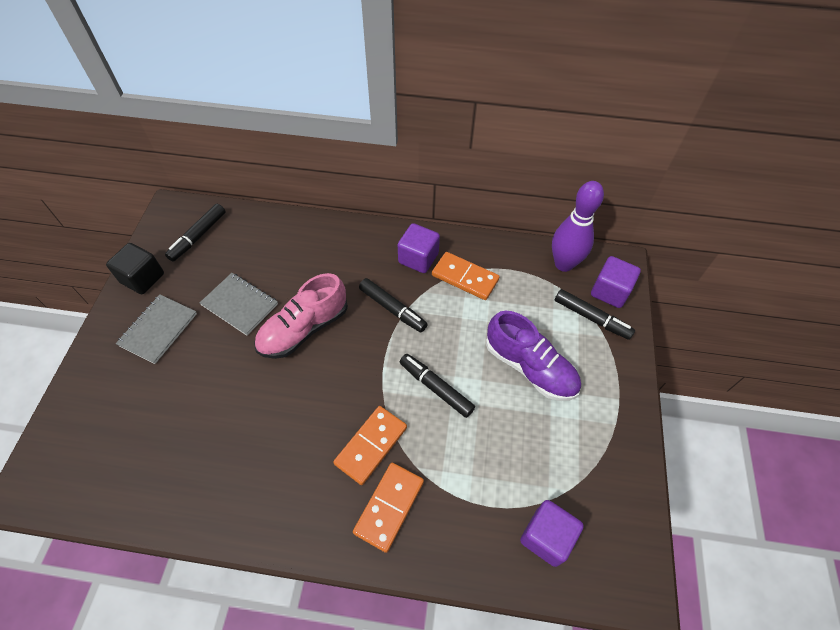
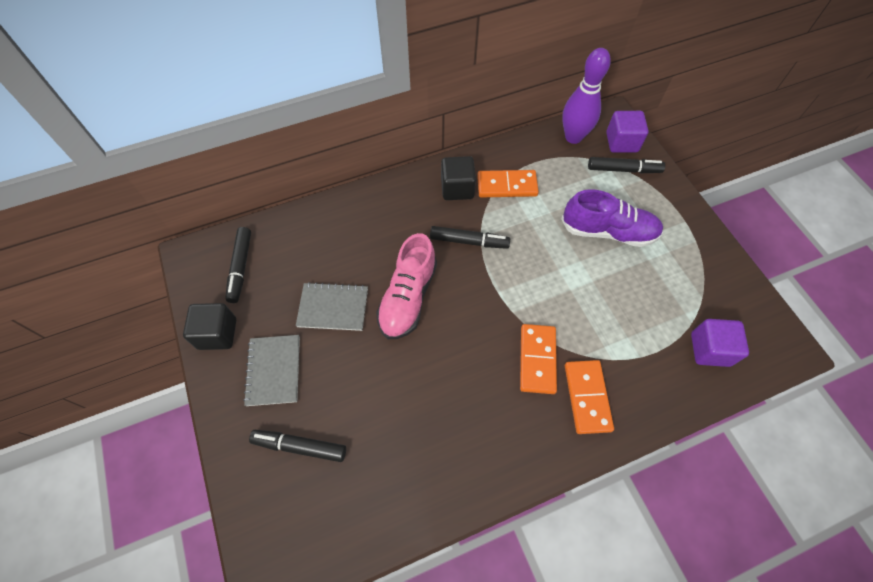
camera: 30 degrees left, 5 degrees up
purple cube [398,223,440,273] -> black cube [441,156,476,200]
black marker [400,354,475,418] -> black marker moved to [249,430,346,462]

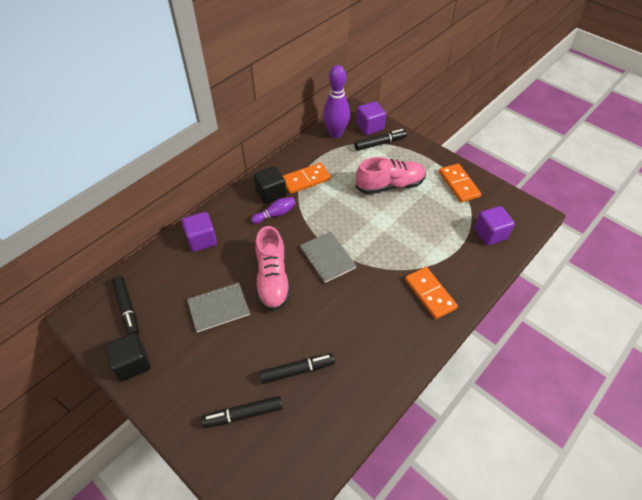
camera: 25 degrees left, 10 degrees down
grey notebook [243,335,300,406] -> grey notebook moved to [300,231,357,283]
black marker [430,226,510,249] -> black marker moved to [259,353,335,384]
orange domino [520,324,557,394] -> orange domino moved to [439,164,481,202]
purple shoe [561,189,663,247] -> pink shoe [355,157,426,194]
none -> purple cube [182,212,217,252]
none -> purple bowling pin [251,197,296,224]

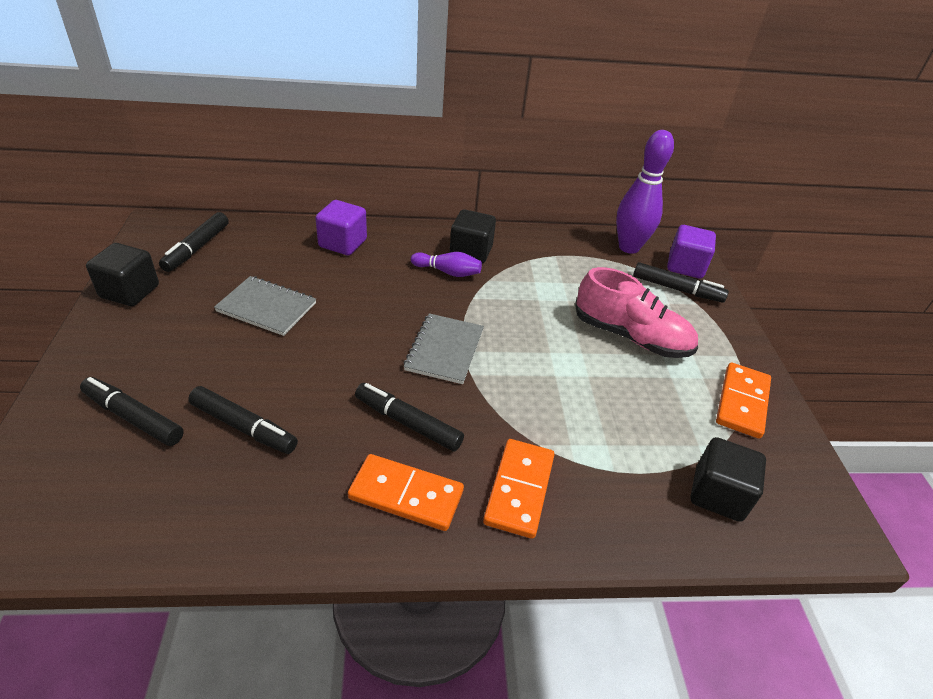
camera: 40 degrees right, 10 degrees down
pink shoe [255,226,291,311] -> none
orange domino [283,163,331,194] -> orange domino moved to [348,454,464,531]
purple cube [474,206,515,245] -> black cube [690,437,766,522]
none -> black marker [355,383,464,452]

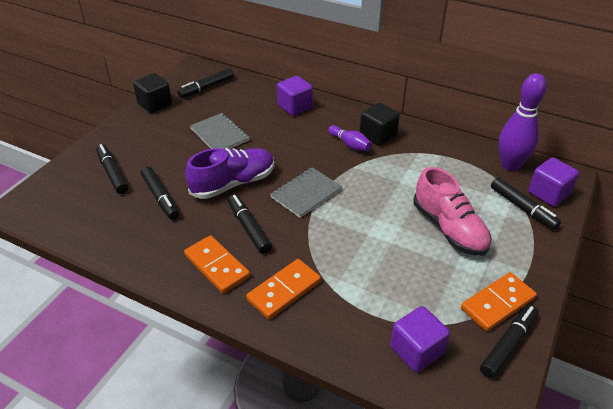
camera: 35 degrees right, 0 degrees up
black cube [690,437,766,522] -> purple cube [390,306,450,372]
none -> purple shoe [185,148,274,199]
none -> black marker [480,305,539,379]

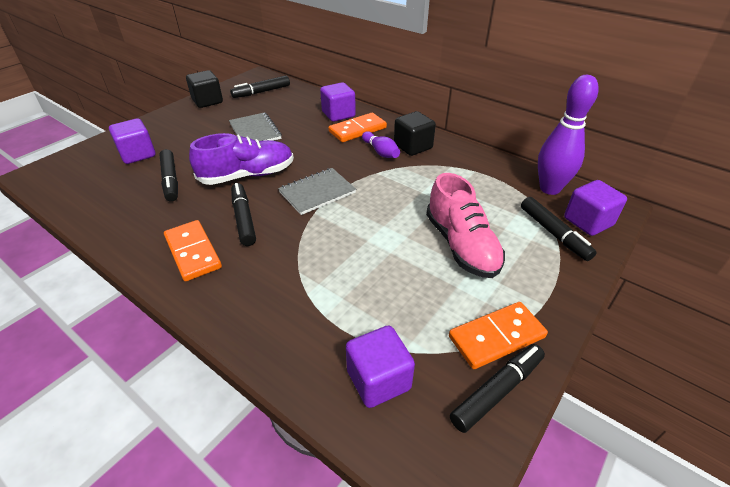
camera: 10 degrees right, 0 degrees up
black marker [96,144,129,194] -> purple cube [109,118,155,164]
orange domino [246,259,321,319] -> orange domino moved to [329,113,387,142]

